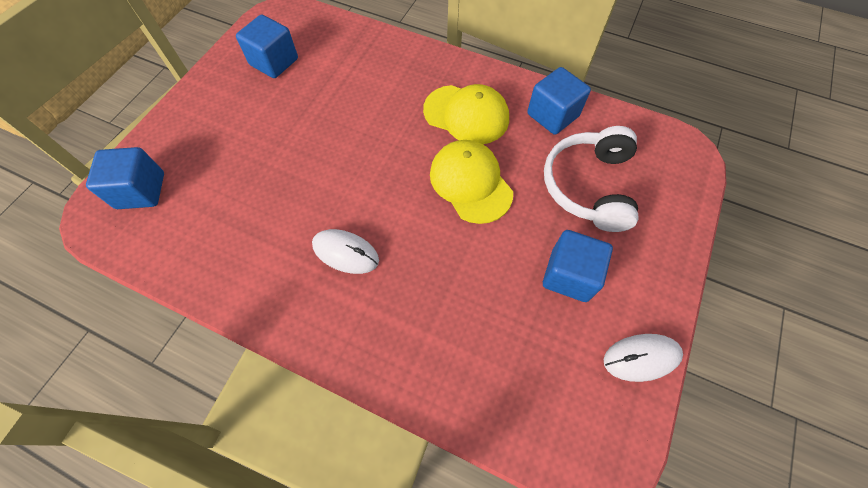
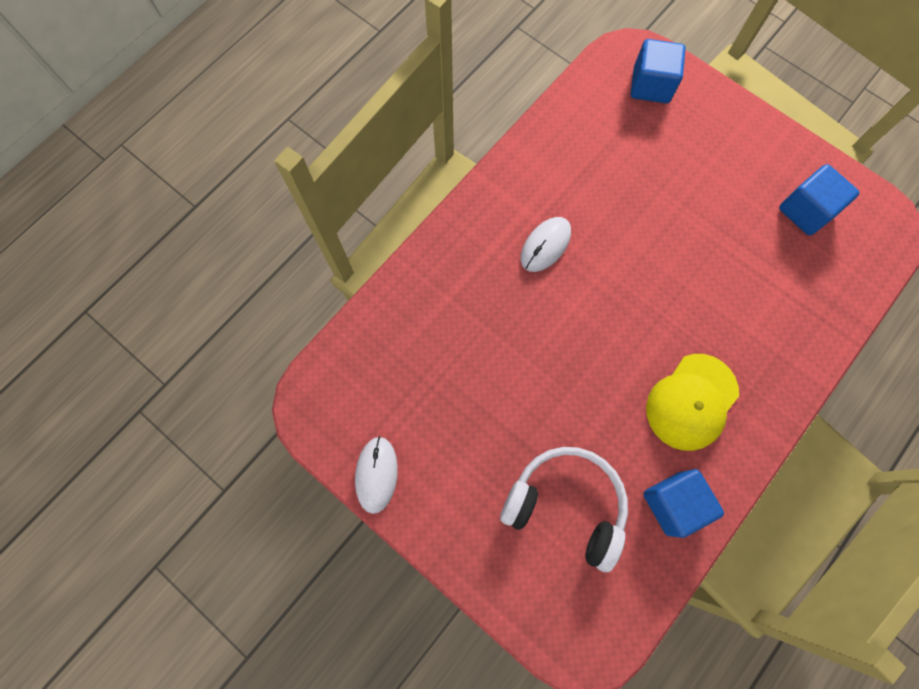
camera: 105 degrees right, 10 degrees up
yellow cap [430,140,513,224] -> none
blue cube [543,230,613,302] -> none

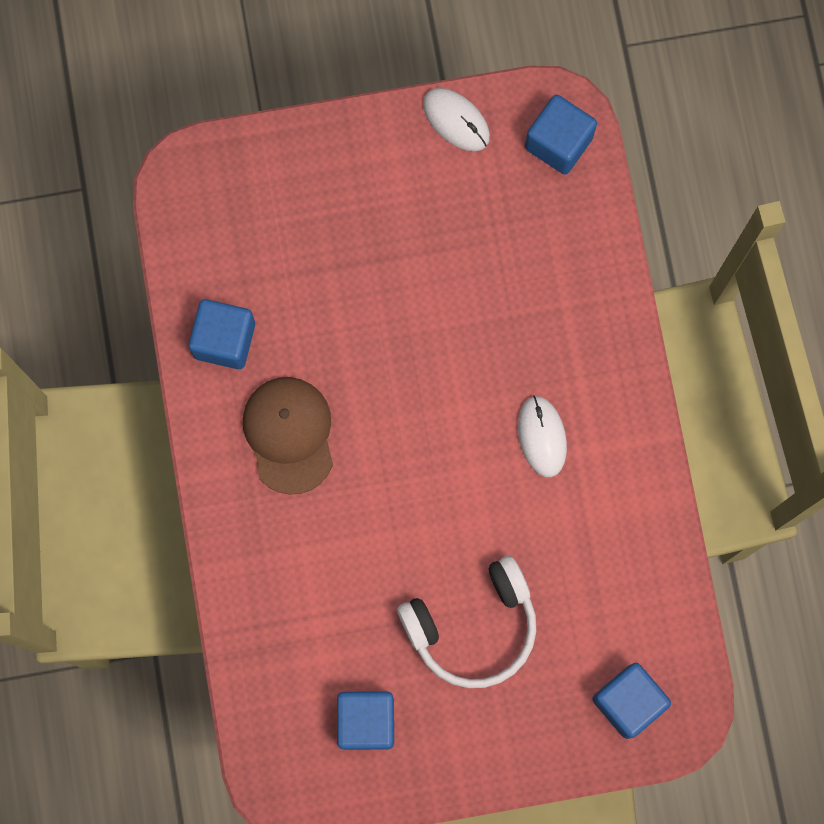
camera: 130 degrees right, 5 degrees up
white headphones [500,447,628,572] -> white headphones moved to [397,556,536,688]
yellow cap [646,354,739,451] -> brown cap [243,377,333,495]
none -> blue cube [525,95,597,175]

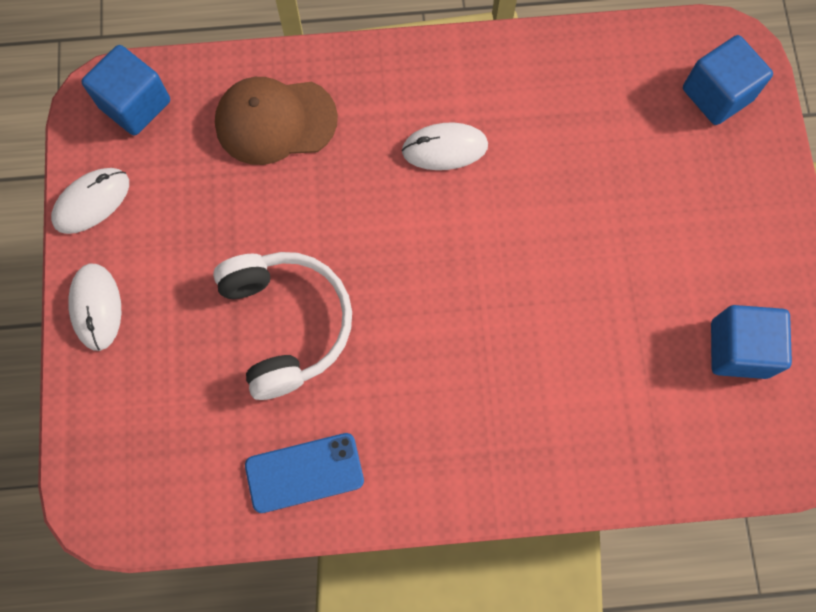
camera: 85 degrees left, 5 degrees down
blue cube [188,299,255,369] -> blue phone [245,433,364,513]
brown cap [243,377,333,495] -> brown cap moved to [215,77,338,165]
white headphones [397,556,536,688] -> white headphones moved to [213,252,352,400]
none -> white mouse [68,263,121,351]

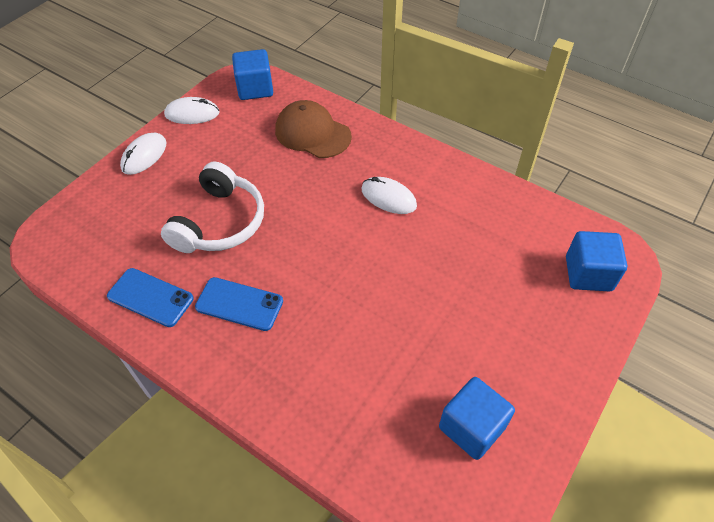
camera: 40 degrees right, 20 degrees down
none -> blue phone [195,277,283,331]

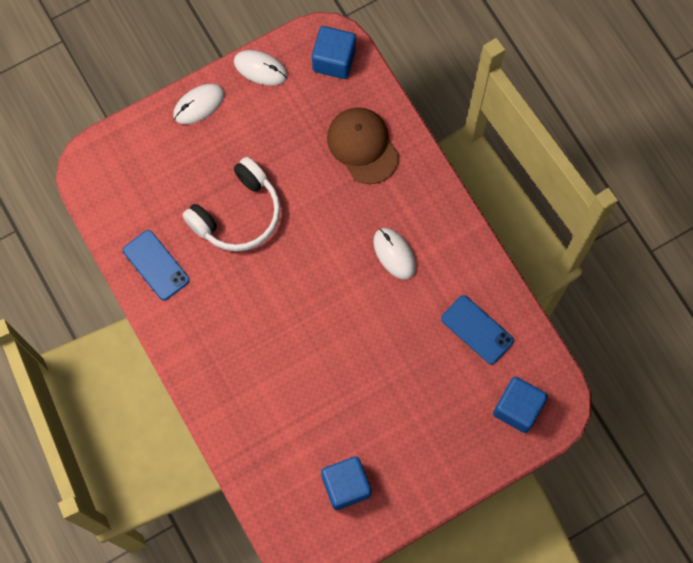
camera: 25 degrees right, 20 degrees up
blue phone [195,277,283,331] -> blue phone moved to [441,295,514,364]

